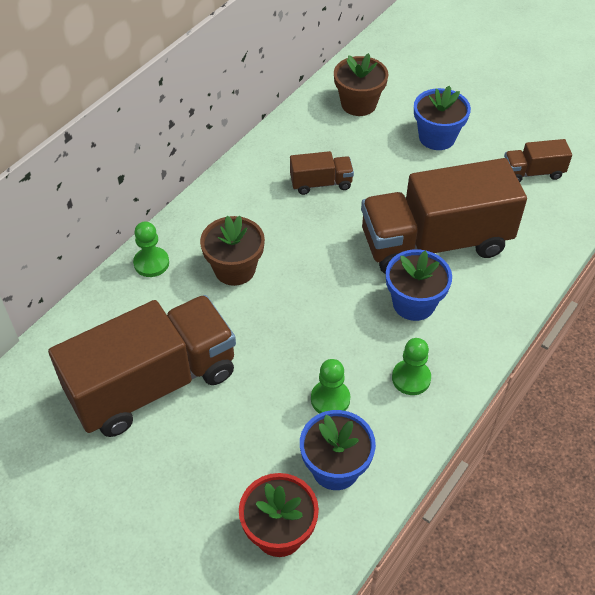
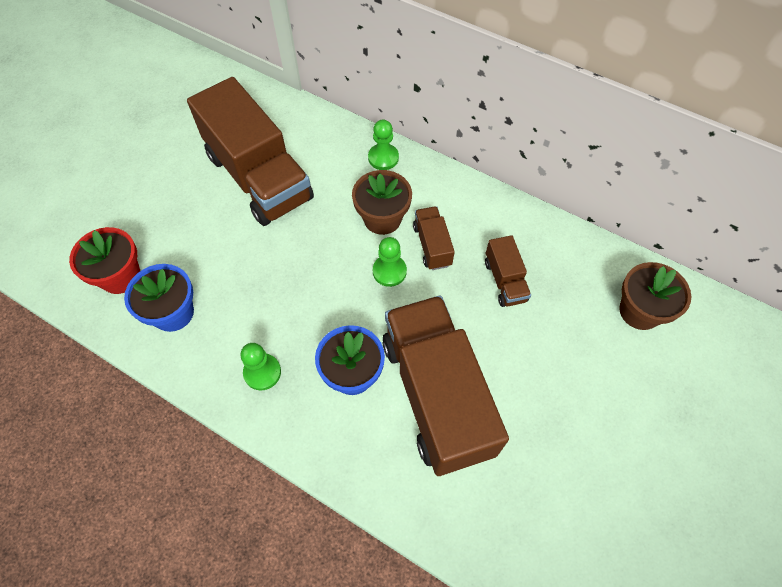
camera: 85 degrees right, 10 degrees up
green pawn [311,359,350,413] -> green pawn moved to [373,237,407,287]
blue flower pot [414,86,471,150] -> none
brown truck [504,139,572,182] -> brown truck moved to [413,206,455,270]

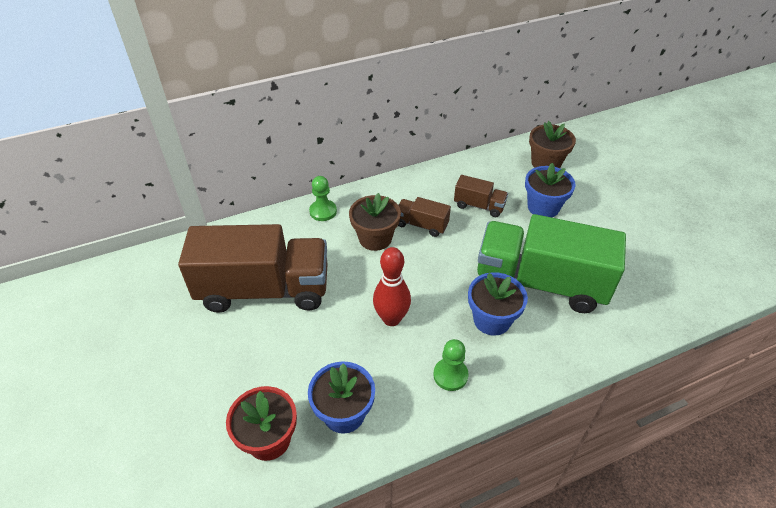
camera: 55 degrees left, 15 degrees down
green pawn [373,237,407,287] -> none
brown truck [383,296,509,476] -> green truck [477,214,626,313]
none -> red bowling pin [373,247,411,326]
none -> blue flower pot [525,163,576,217]

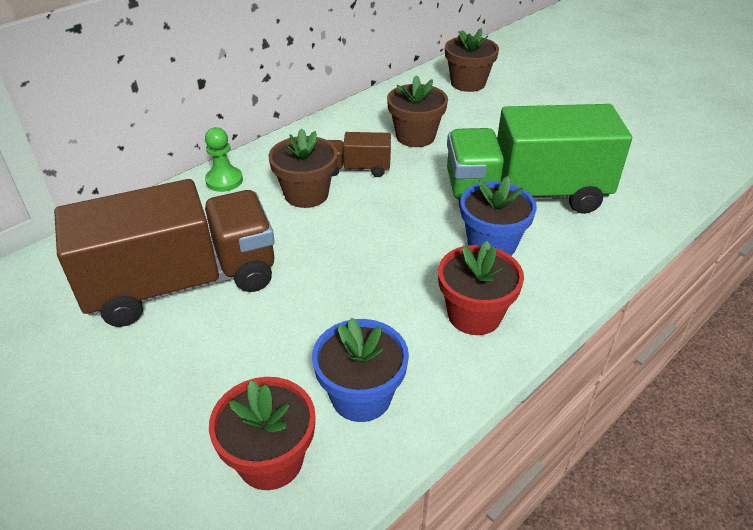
camera: 20 degrees left, 5 degrees down
red bowling pin [373,247,411,326] -> none
green pawn [433,339,468,391] -> red flower pot [438,241,524,335]
brown truck [454,175,508,217] -> brown flower pot [387,75,448,147]
blue flower pot [525,163,576,217] -> none

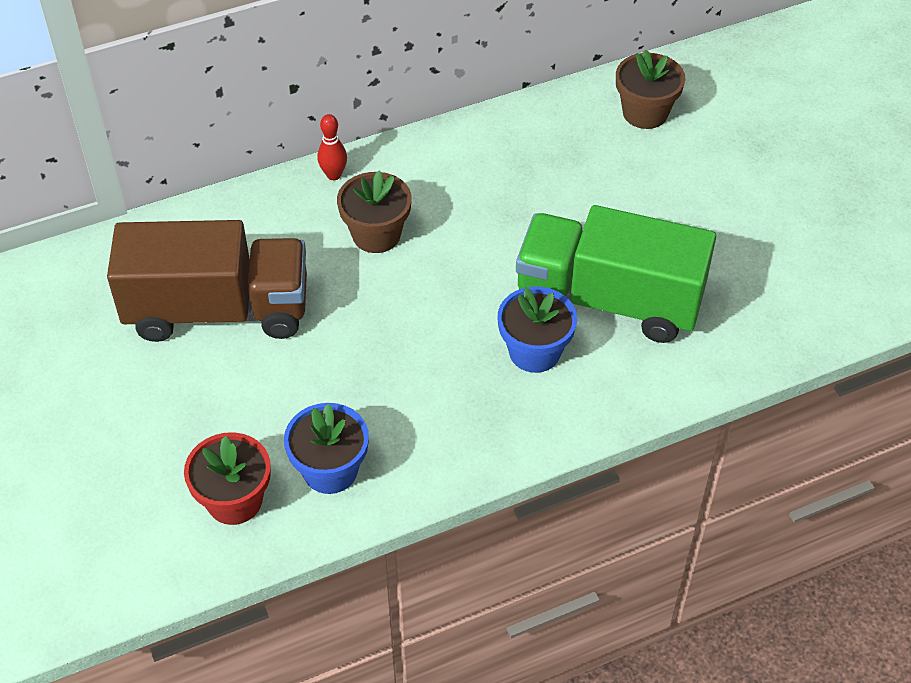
camera: 20 degrees right, 10 degrees up
green pawn [205,127,243,192] -> none
brown truck [327,132,391,177] -> none
brown flower pot [387,75,448,147] -> none
red flower pot [438,241,524,335] -> none
none -> red bowling pin [318,114,347,180]

